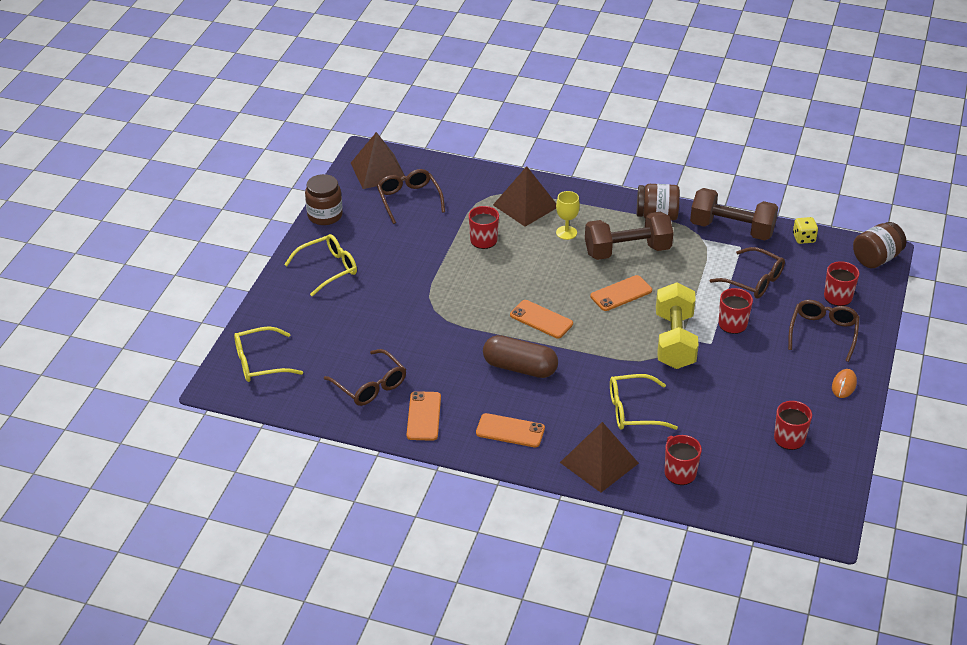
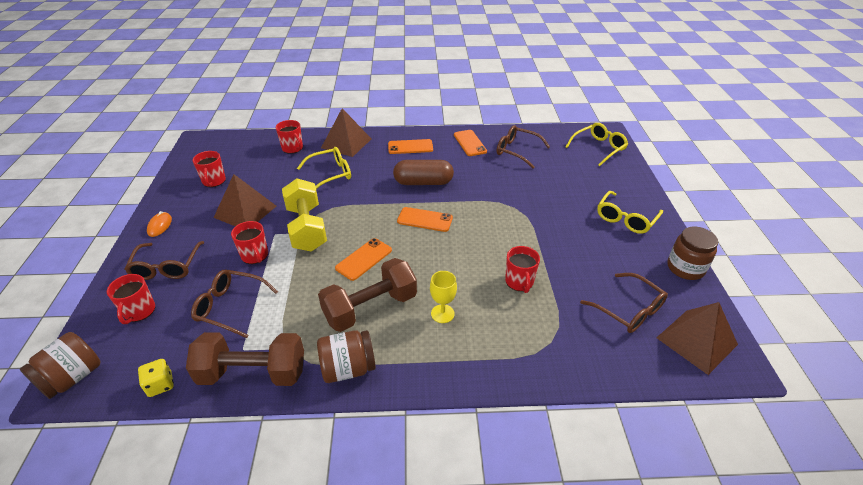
camera: 160 degrees right, 0 degrees up
brown pyramid [493,166,556,227] -> brown pyramid moved to [213,174,276,226]

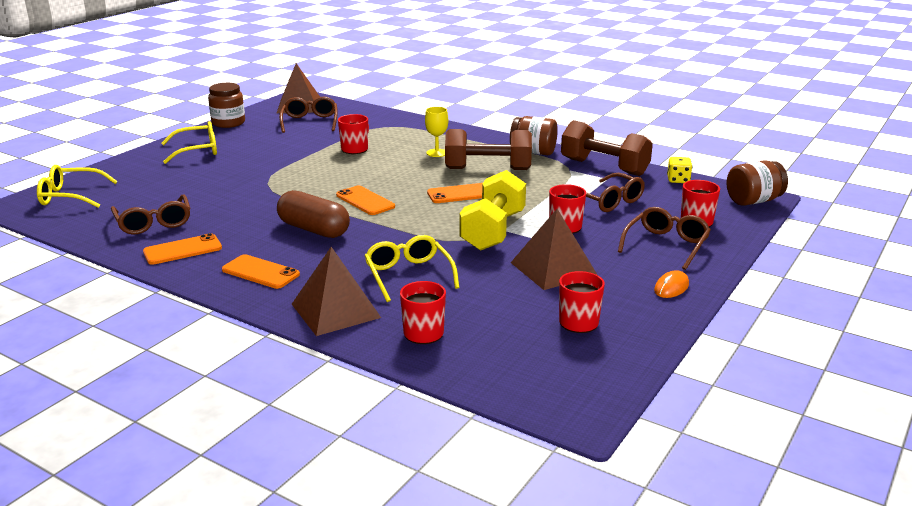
camera: 145 degrees left, 15 degrees down
yellow glasses [297,147,351,189] -> yellow glasses turned 60 degrees clockwise [365,235,459,302]
orange phone [454,130,487,156] -> orange phone turned 45 degrees clockwise [143,233,222,265]

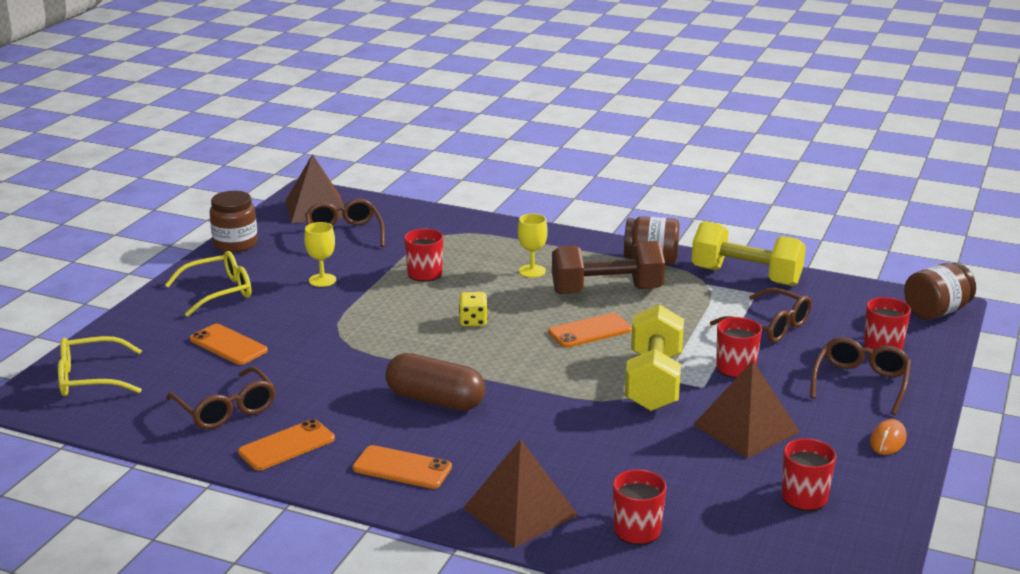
camera: 10 degrees left, 0 degrees up
orange phone [336,186,395,215] -> orange phone moved to [190,324,268,365]
yellow glasses [365,235,459,302] -> none
brown dumbbell [561,120,653,176] -> yellow dumbbell [691,221,806,286]
yellow dice [667,157,692,183] -> yellow dice moved to [459,292,488,326]
none -> yellow goblet [304,222,336,287]

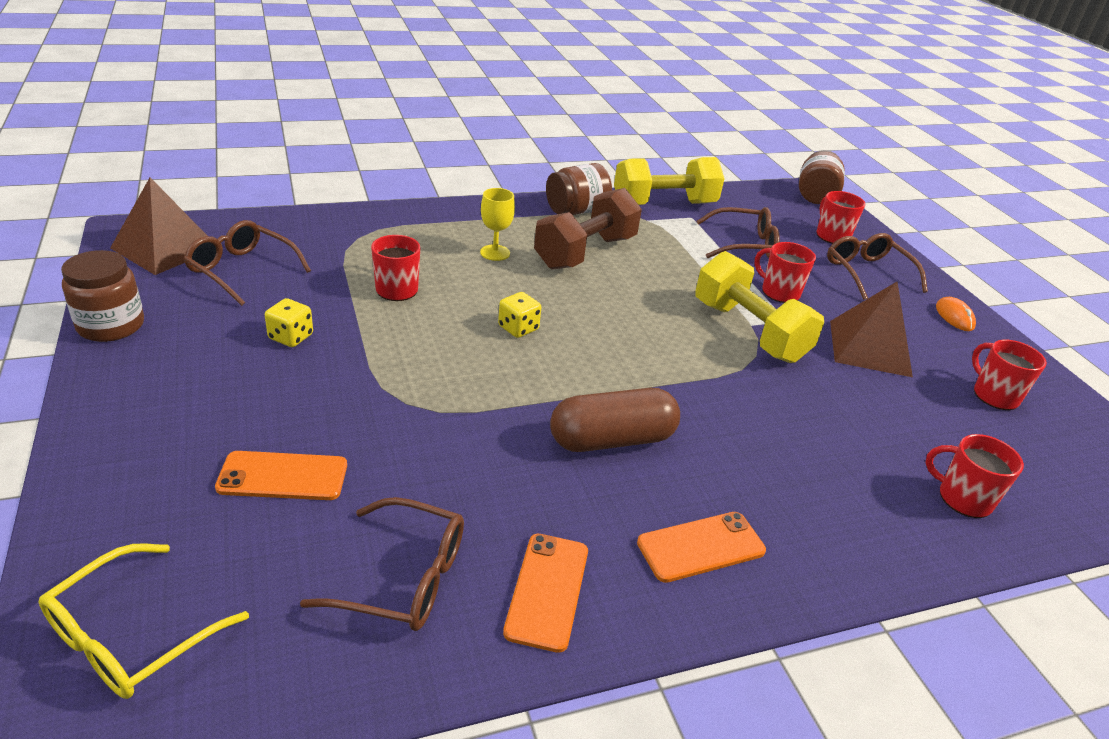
camera: 45 degrees left, 10 degrees up
yellow glasses [165,251,251,317] -> none
yellow goblet [304,222,336,287] -> yellow dice [265,298,313,347]
brown pyramid [463,439,578,548] -> none
orange phone [549,313,632,348] -> none

